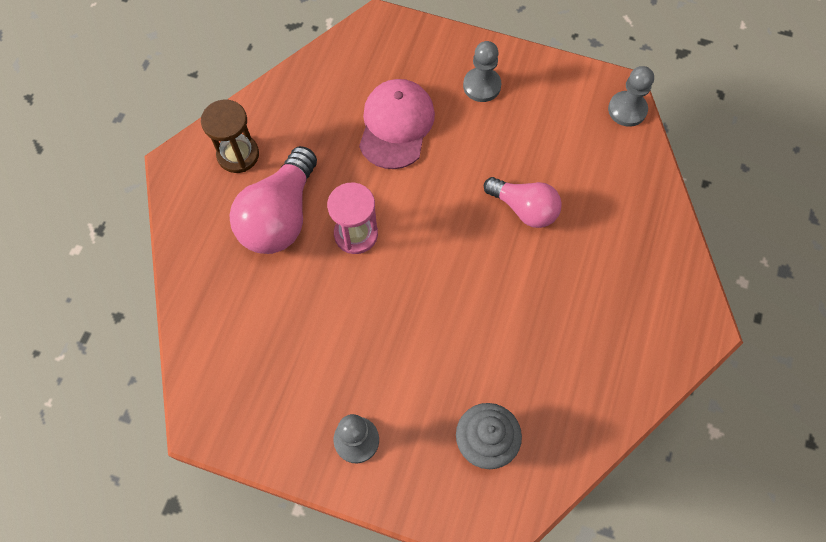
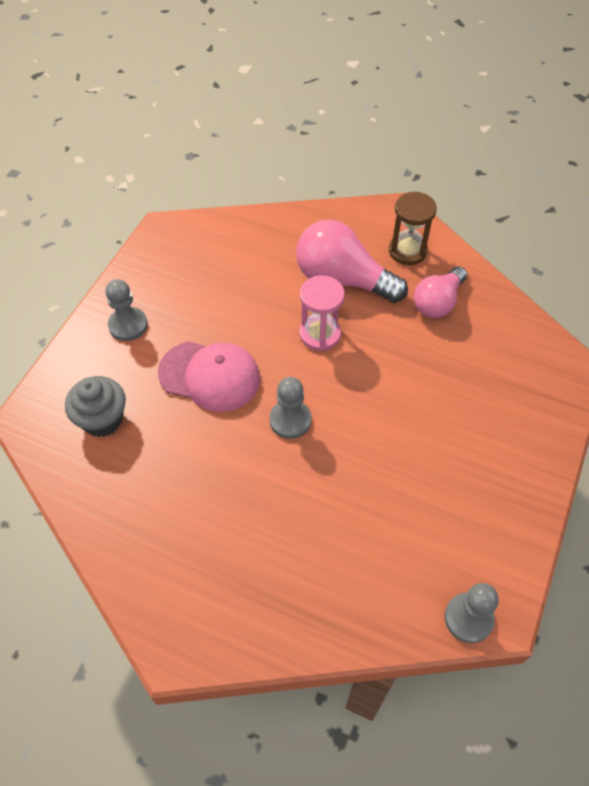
camera: 95 degrees right, 10 degrees down
pink cap [359,79,435,169] -> pink cap moved to [158,341,260,412]
grey pawn [463,41,501,102] -> grey pawn moved to [270,377,311,439]
pink light bulb [484,177,562,228] -> pink light bulb moved to [414,266,467,318]

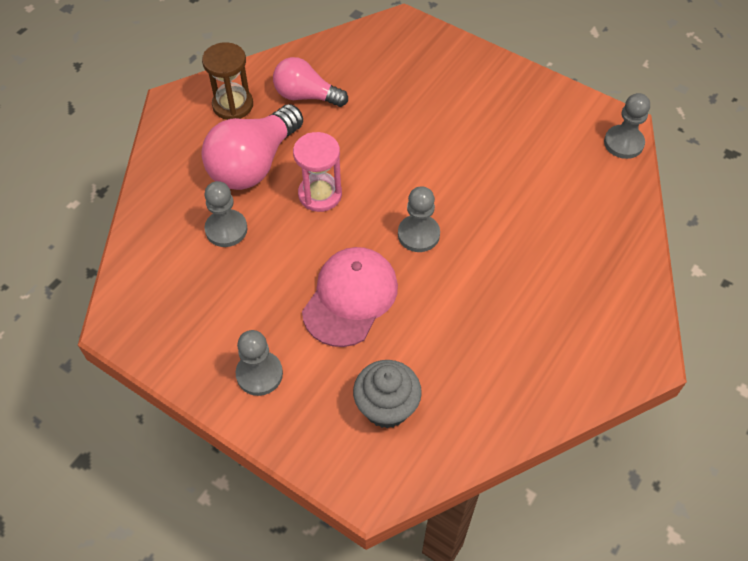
camera: 80 degrees left, 0 degrees up
pink light bulb [414,266,467,318] -> pink light bulb turned 150 degrees clockwise [273,57,348,107]
none -> grey pawn [204,181,248,247]

